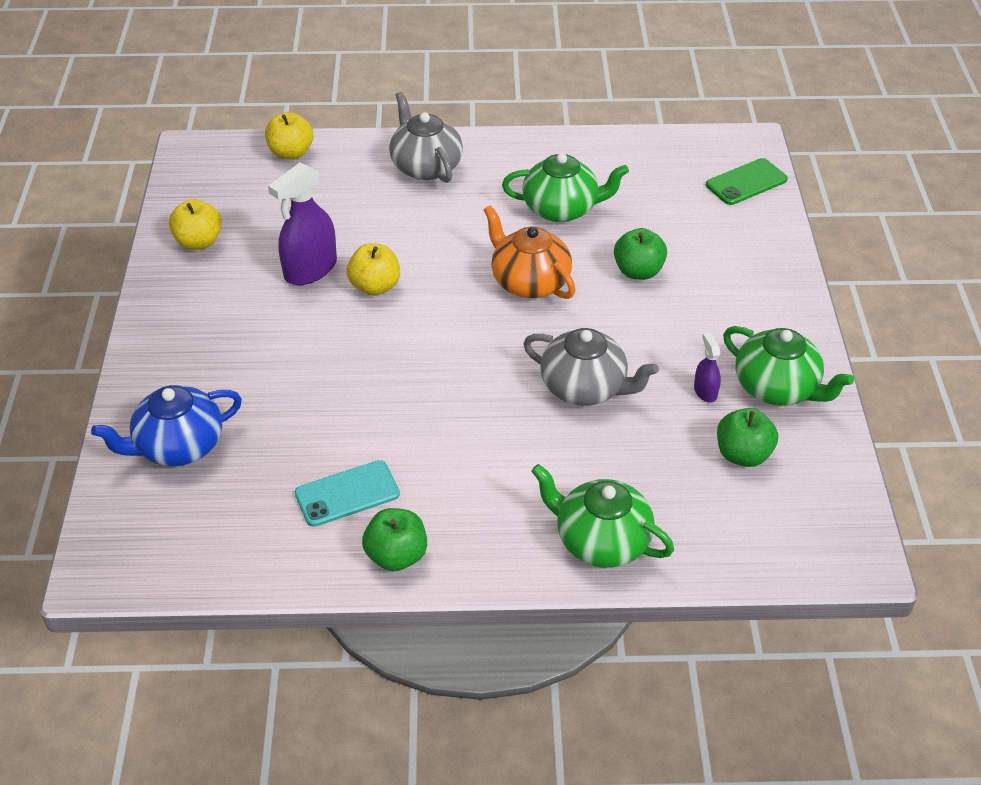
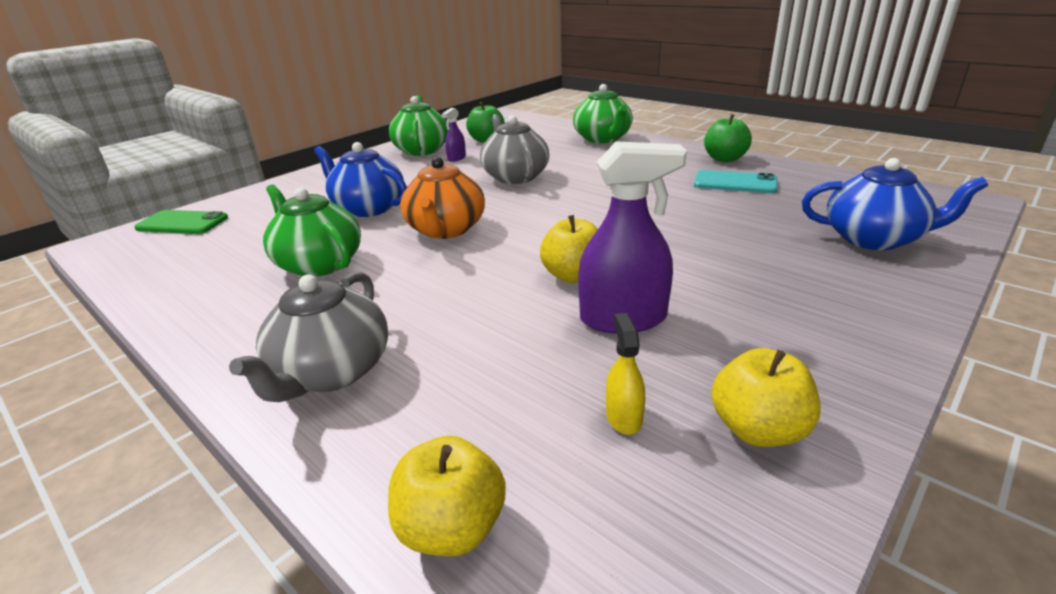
camera: 135 degrees left, 15 degrees down
green apple [614,228,667,280] -> blue teapot [314,142,407,217]
none -> yellow spray bottle [606,313,645,435]

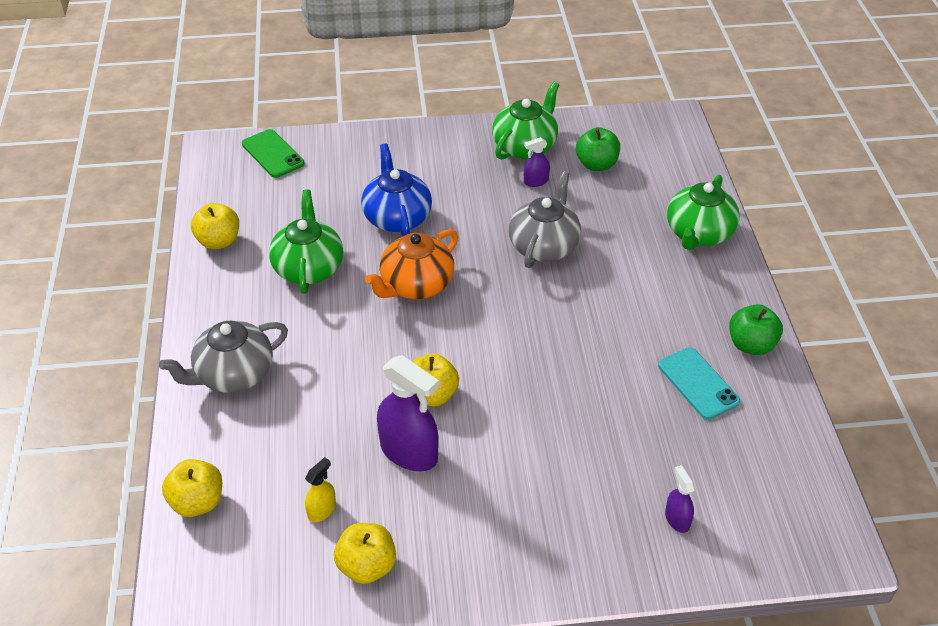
camera: 40 degrees right, 15 degrees up
blue teapot [802,158,988,250] -> purple spray bottle [665,465,695,533]
none -> yellow apple [191,203,239,249]

